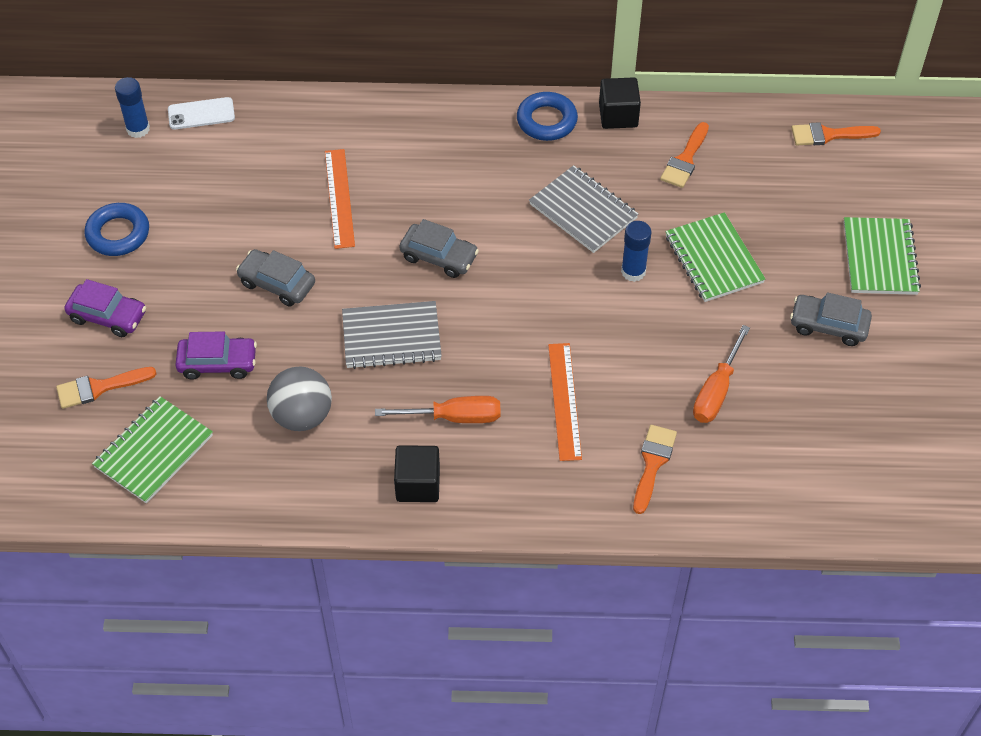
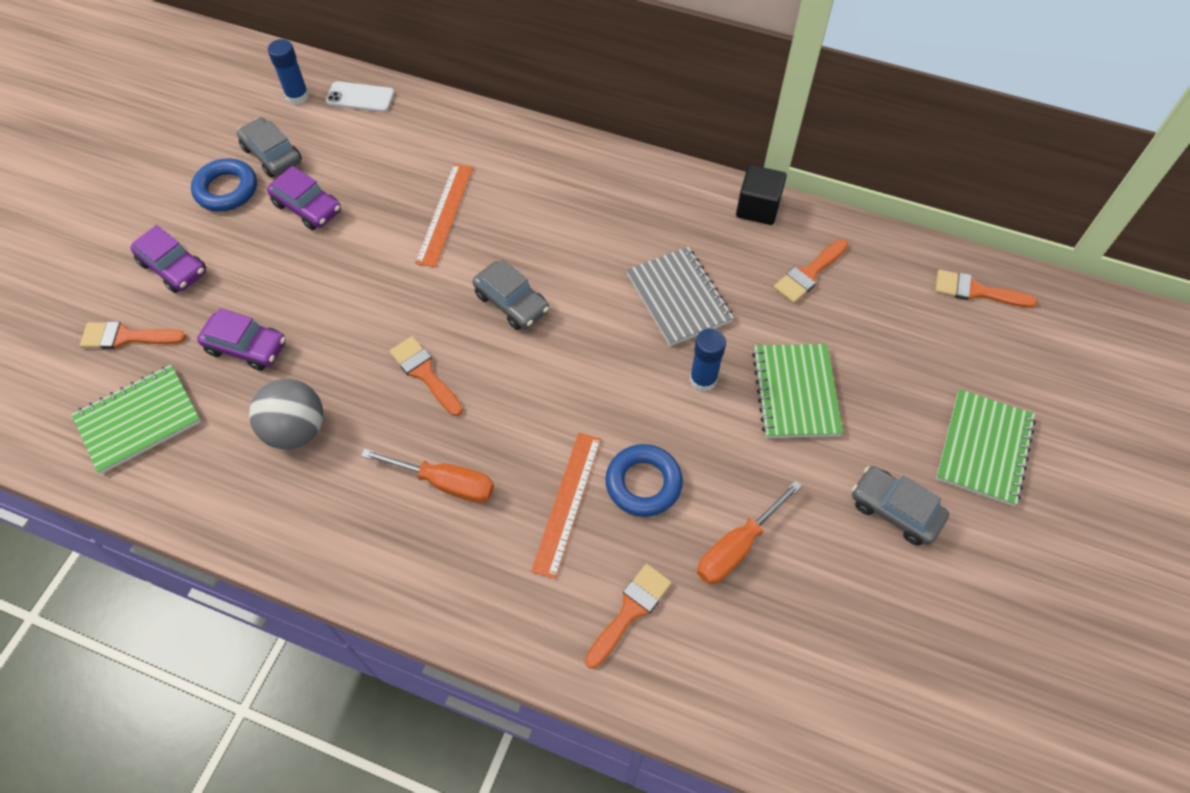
camera: 20 degrees right, 5 degrees up
grey car [236,249,315,306] -> grey car moved to [237,117,302,178]
grey notebook [342,301,442,369] -> orange brush [389,336,463,416]
black cube [394,445,440,502] -> none
blue ring [517,92,578,141] -> blue ring moved to [605,444,683,517]
none -> purple car [267,166,341,230]

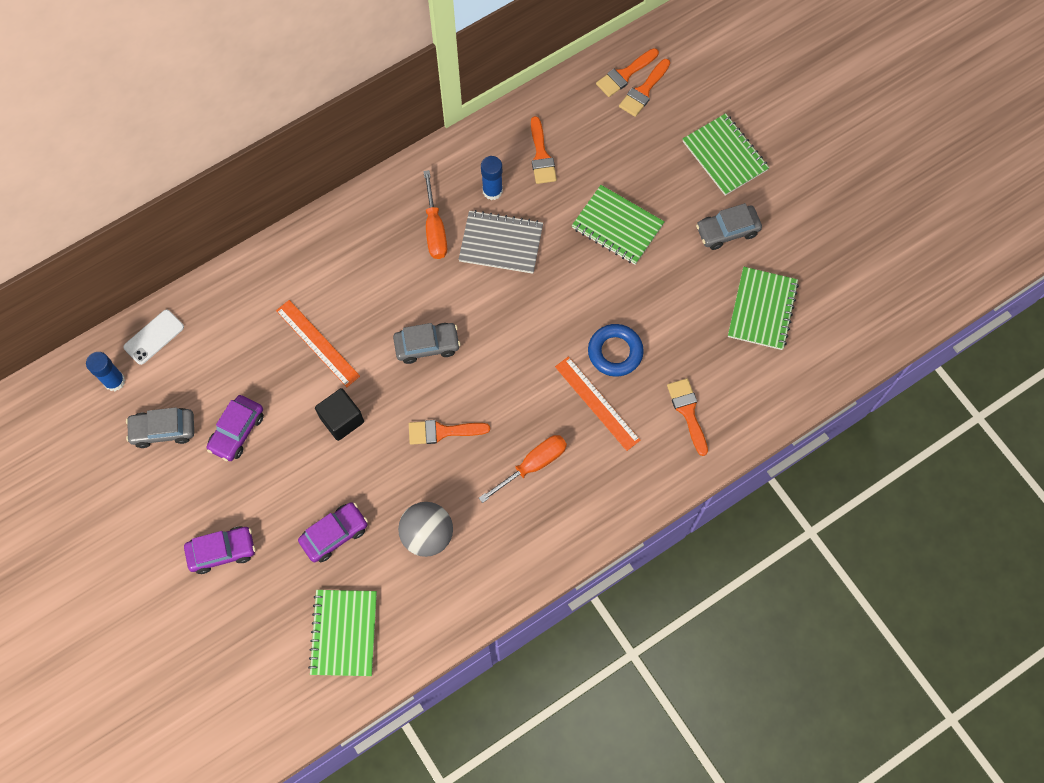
camera: 55 degrees left, 10 degrees up
orange brush [80,321,186,349] -> orange brush moved to [619,59,670,117]
blue ring [191,159,257,211] -> none
purple car [267,166,341,230] -> purple car turned 135 degrees clockwise [207,395,264,461]
blue glue stick [690,328,726,392] -> blue glue stick moved to [481,156,503,200]
orange screwdriver [697,480,802,584] -> orange screwdriver moved to [423,170,447,259]
black cube [736,165,787,225] -> black cube moved to [315,388,364,441]
none -> green notebook [728,267,799,350]

